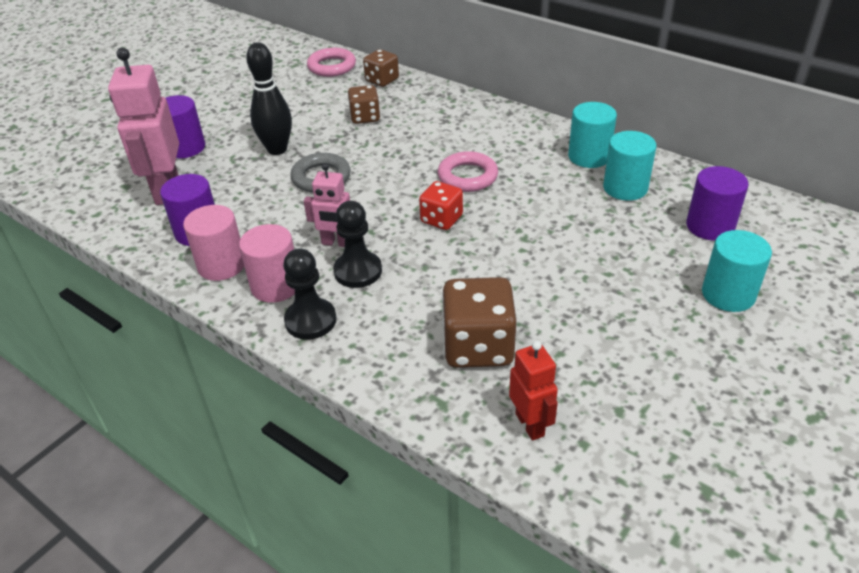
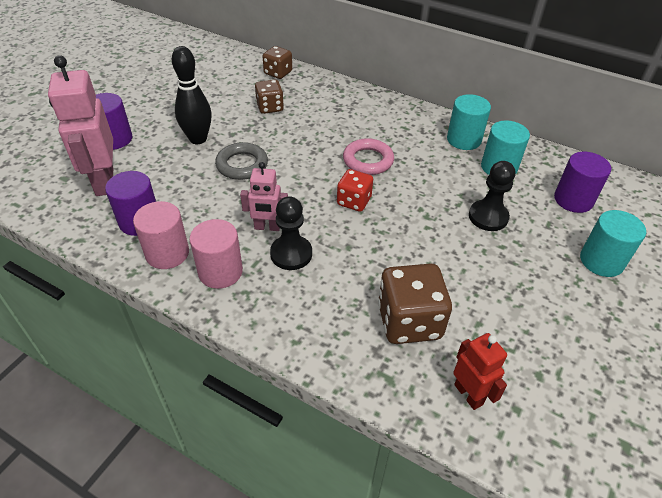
camera: 10 degrees left, 5 degrees up
black pawn [283,248,336,340] -> black pawn moved to [469,161,515,231]
pink ring [307,48,356,77] -> none

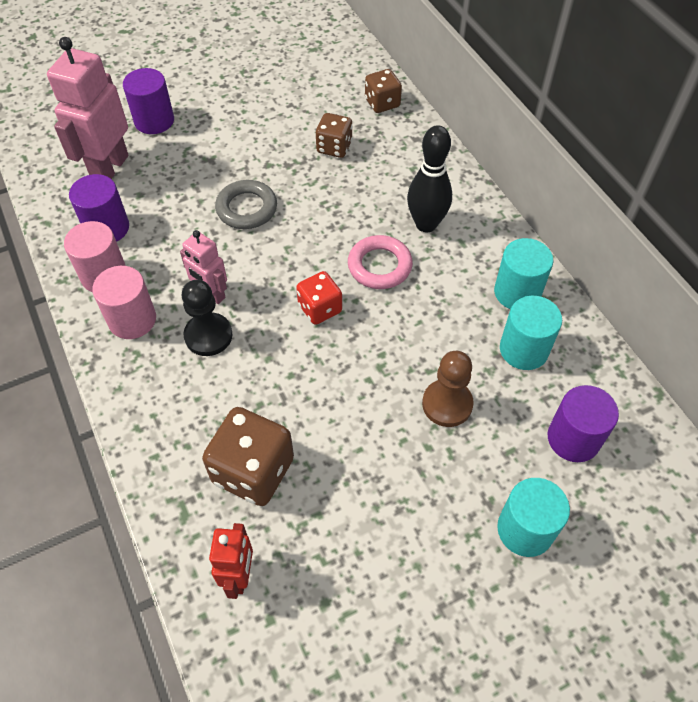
camera: 35 degrees right, 10 degrees up
black bowling pin [172,46,211,144] -> black bowling pin moved to [407,125,452,232]
black pawn [469,161,515,231] -> brown pawn [422,351,474,427]

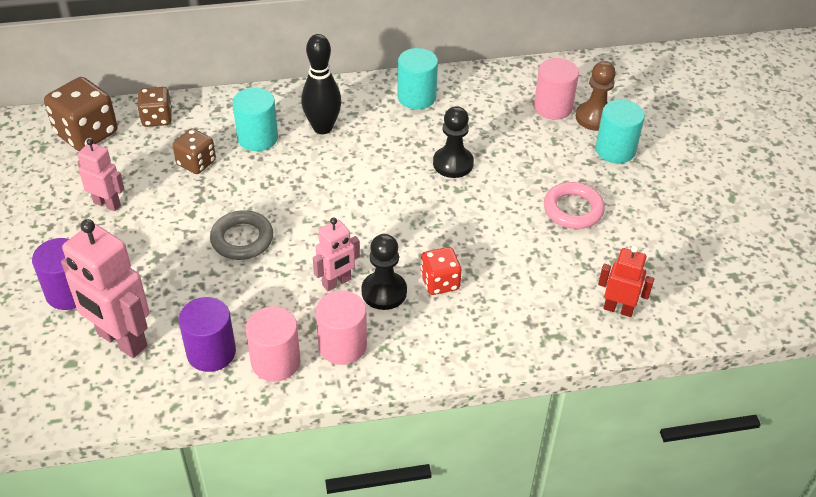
camera: 75 degrees left, 10 degrees down
brown dice [202,407,294,506] -> brown dice moved to [44,77,118,151]
red dice [296,271,342,325] -> red dice moved to [420,247,462,295]
pink ring [348,235,413,289] -> pink ring moved to [544,182,605,229]
brown pawn [422,351,474,427] -> brown pawn moved to [576,61,616,131]
turquoise cylinder [500,296,562,370] -> turquoise cylinder moved to [233,87,278,151]
purple cylinder [548,385,619,462] -> pink cylinder [534,58,579,120]
none -> pink robot [77,139,124,211]
none -> black pawn [433,106,474,178]

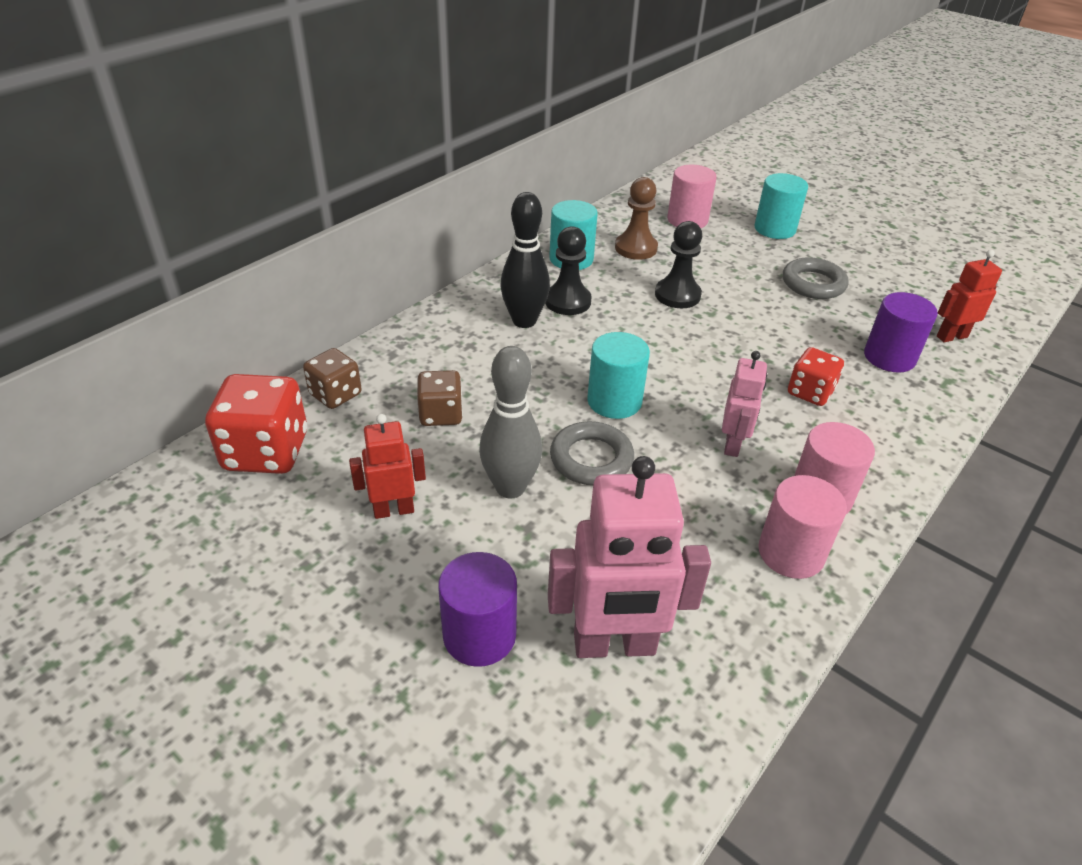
camera: 40 degrees left, 5 degrees down
brown dice [44,77,118,151] -> red dice [205,374,307,474]
pink robot [77,139,124,211] -> red robot [349,414,426,519]
purple cylinder [179,297,236,372] -> purple cylinder moved to [864,292,938,373]
turquoise cylinder [233,87,278,151] -> turquoise cylinder moved to [587,332,650,419]
black pawn [361,234,407,310] -> black pawn moved to [545,226,592,315]
pink ring [544,182,605,229] -> grey ring [783,257,848,299]
brown pawn [576,61,616,131] -> brown pawn moved to [615,177,658,260]
none -> grey bowling pin [479,346,542,499]

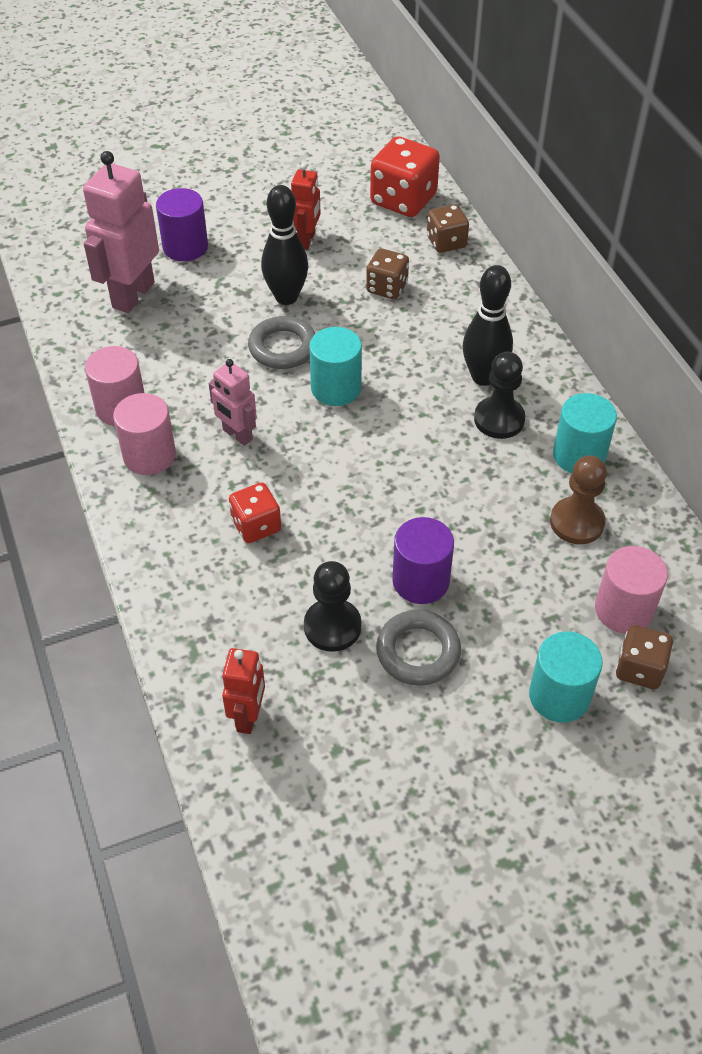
camera: 120 degrees right, 10 degrees up
grey bowling pin [479,346,542,499] -> black bowling pin [261,185,308,305]
black pawn [655,221,702,308] -> black pawn moved to [304,561,362,652]
purple cylinder [864,292,938,373] -> purple cylinder moved to [392,517,454,604]
none -> brown dice [616,625,673,689]

